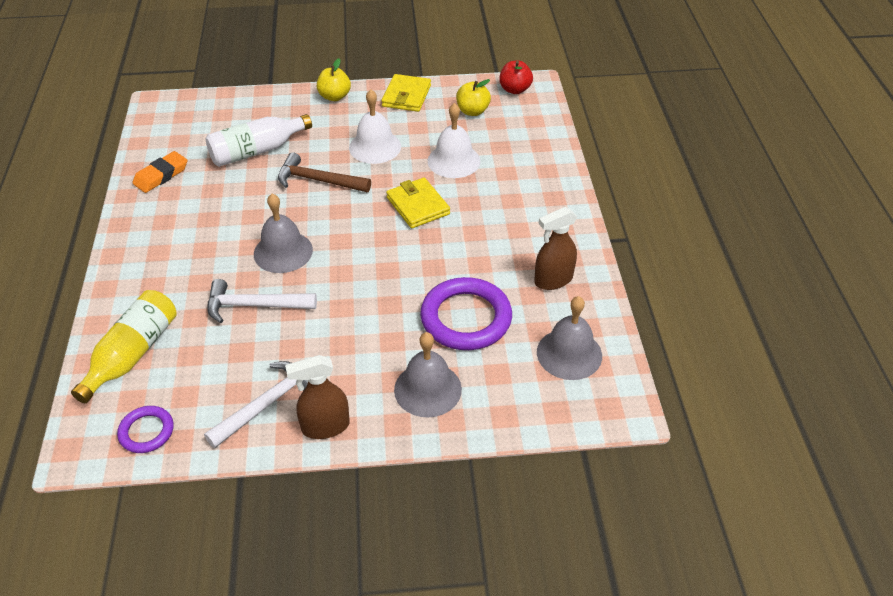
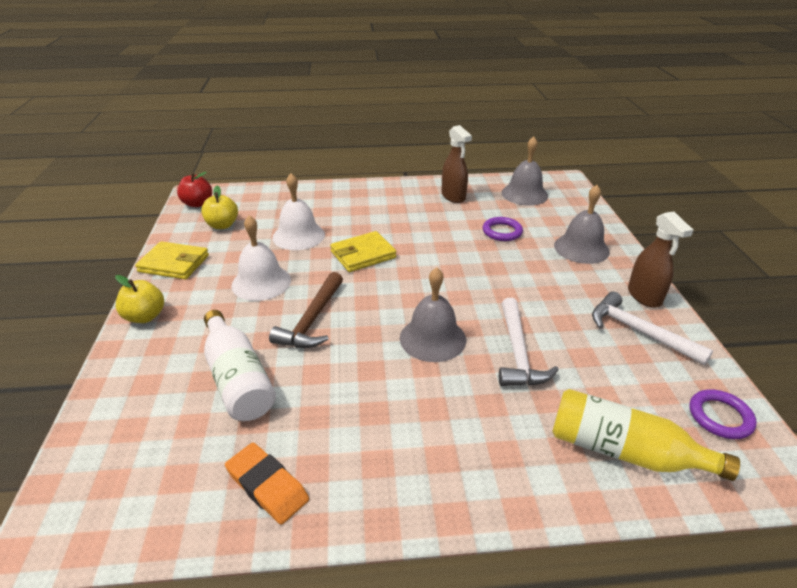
camera: 90 degrees left, 10 degrees down
purple ring [420,277,512,350] -> purple ring [483,217,523,241], size x0.54

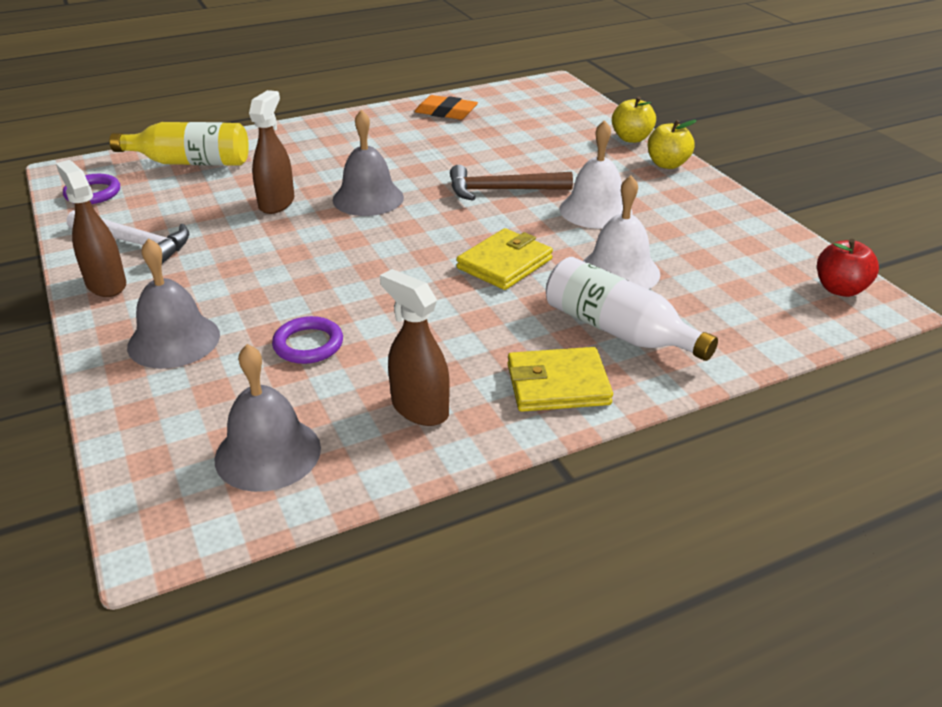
camera: 160 degrees right, 0 degrees up
yellow wallet [135,241,209,279] -> yellow wallet moved to [507,347,613,412]
yellow apple [201,185,238,229] -> yellow apple moved to [612,96,656,143]
white bottle [204,310,276,421] -> white bottle moved to [546,257,718,361]
brown hammer [269,272,343,348] -> brown hammer turned 90 degrees counterclockwise [450,165,573,201]
white hammer [499,298,559,386] -> brown spray bottle [249,90,294,214]

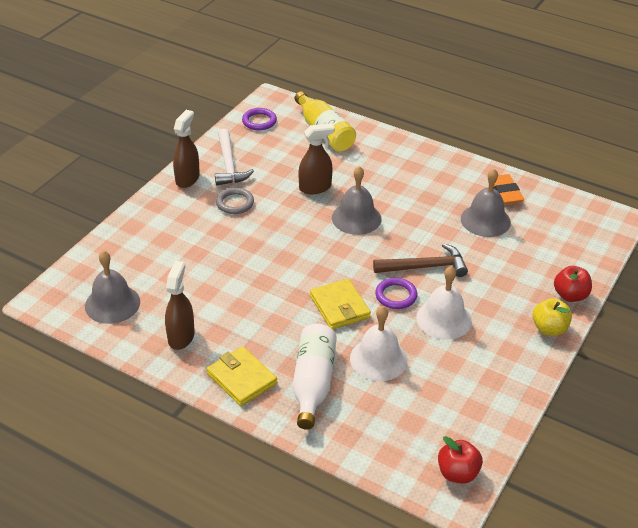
camera: 55 degrees right, 5 degrees up
grey bell [127,238,220,369] -> grey bell moved to [461,169,511,237]
purple ring [272,316,343,364] -> purple ring moved to [375,278,417,309]
brown hammer [450,165,573,201] -> brown hammer turned 120 degrees clockwise [373,243,468,277]
yellow wallet [456,228,553,290] -> yellow wallet turned 60 degrees clockwise [310,279,371,329]
yellow apple [612,96,656,143] -> red apple [554,266,592,302]
none -> grey ring [216,187,254,214]

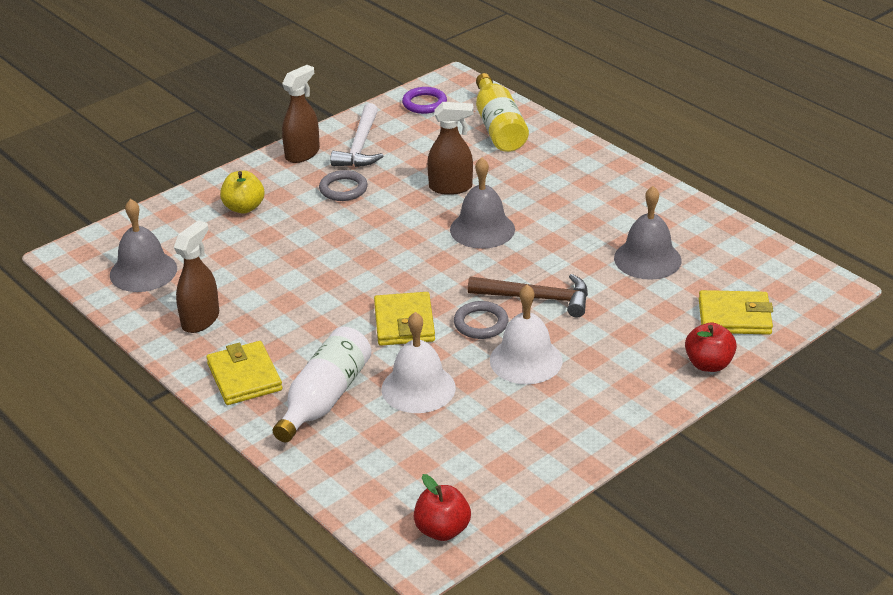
camera: 20 degrees right, 5 degrees down
purple ring [375,278,417,309] -> grey ring [454,301,508,339]
orange eraser [493,174,524,204] -> none
yellow apple [532,298,572,336] -> yellow apple moved to [220,171,264,213]
none -> yellow wallet [699,290,773,335]

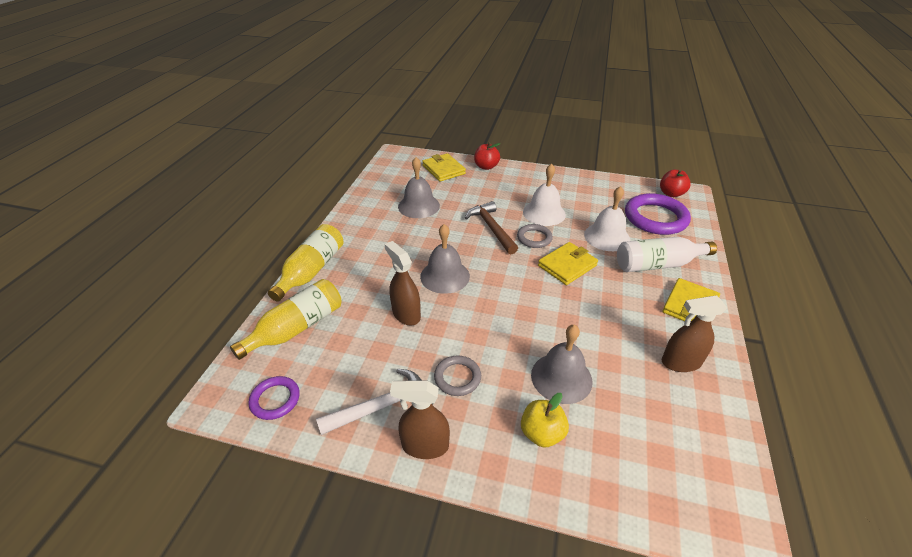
camera: 125 degrees left, 5 degrees up
grey bell [110,199,177,292] -> grey bell moved to [531,324,592,404]
none -> yellow bottle [268,224,343,302]
none -> purple ring [625,193,691,235]

